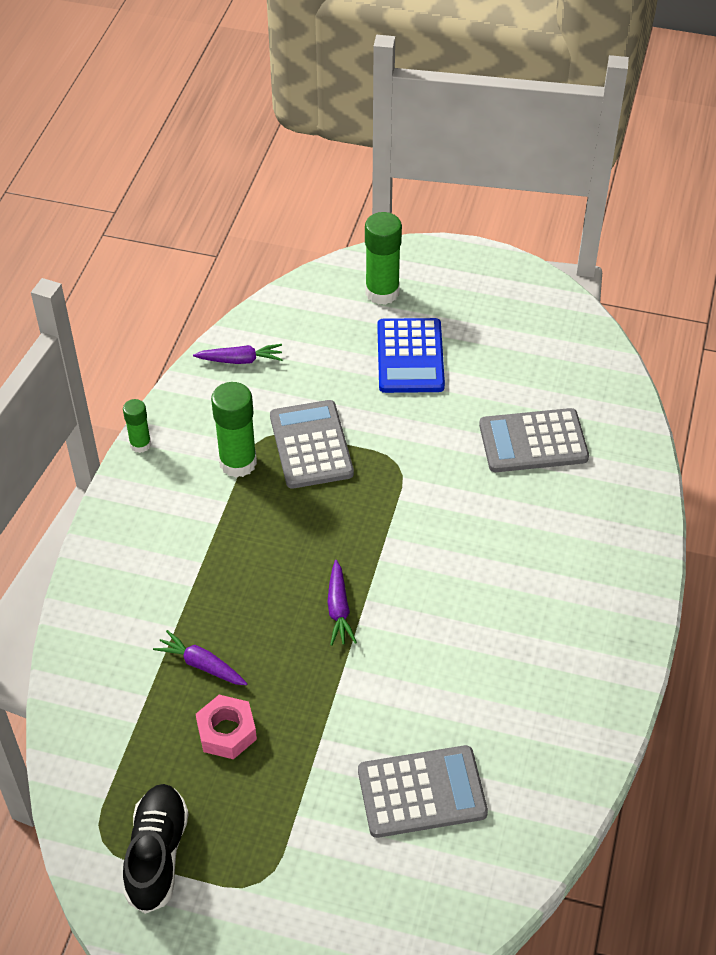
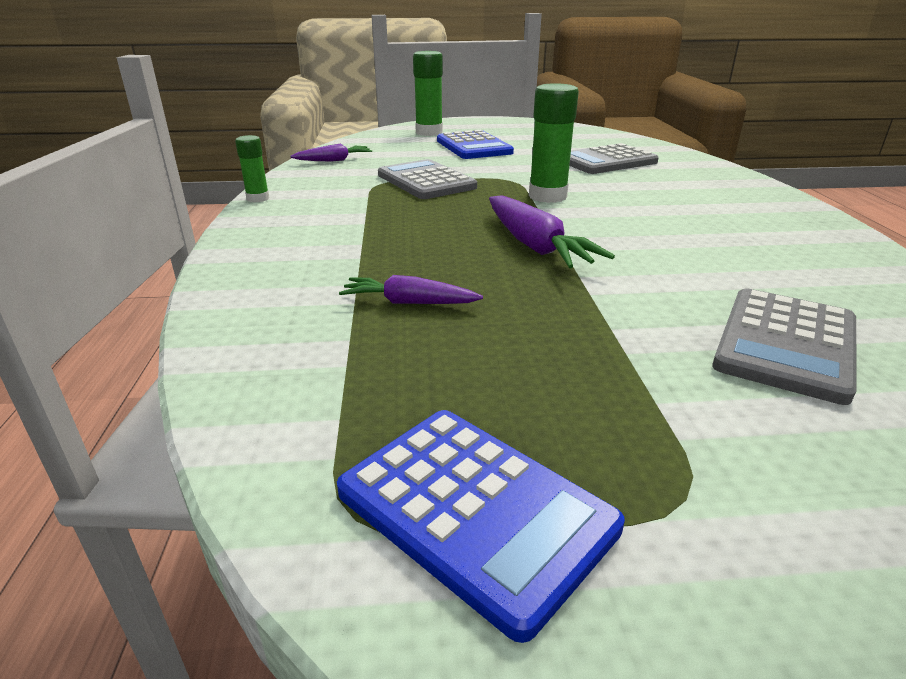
camera: 20 degrees left, 20 degrees down
black shoe [123,784,189,914] -> blue calculator [337,410,625,643]
pink nut [196,695,257,759] -> none
green glue stick [211,382,257,478] -> green glue stick moved to [529,83,579,203]
purple carrot [327,560,357,646] -> purple carrot [489,195,615,268], size x1.64
grey calculator [358,745,488,838] -> grey calculator turned 150 degrees clockwise [712,288,857,405]

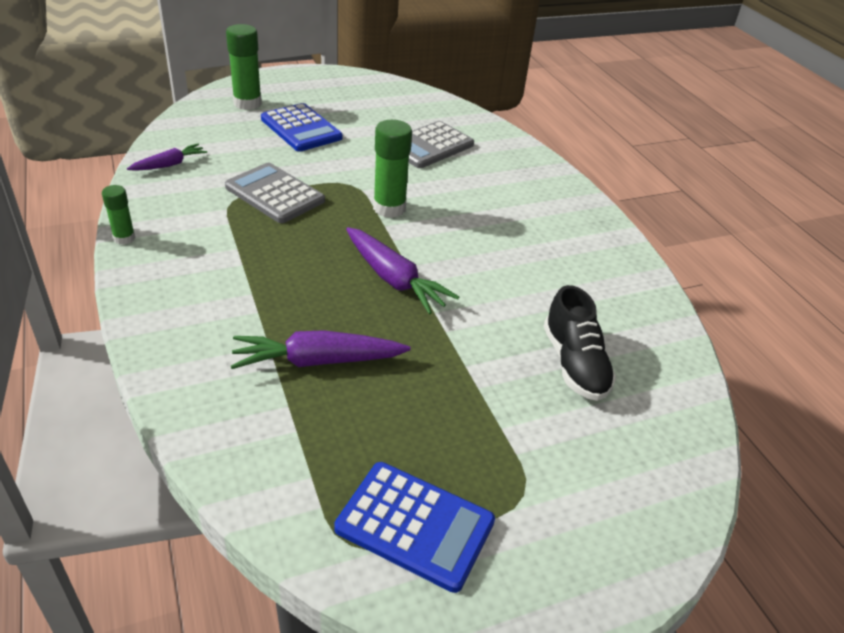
camera: 20 degrees left, 10 degrees up
purple carrot [339,275,483,304] -> purple carrot [231,330,411,369], size x1.64
grey calculator [712,288,857,405] -> black shoe [544,285,616,401]

